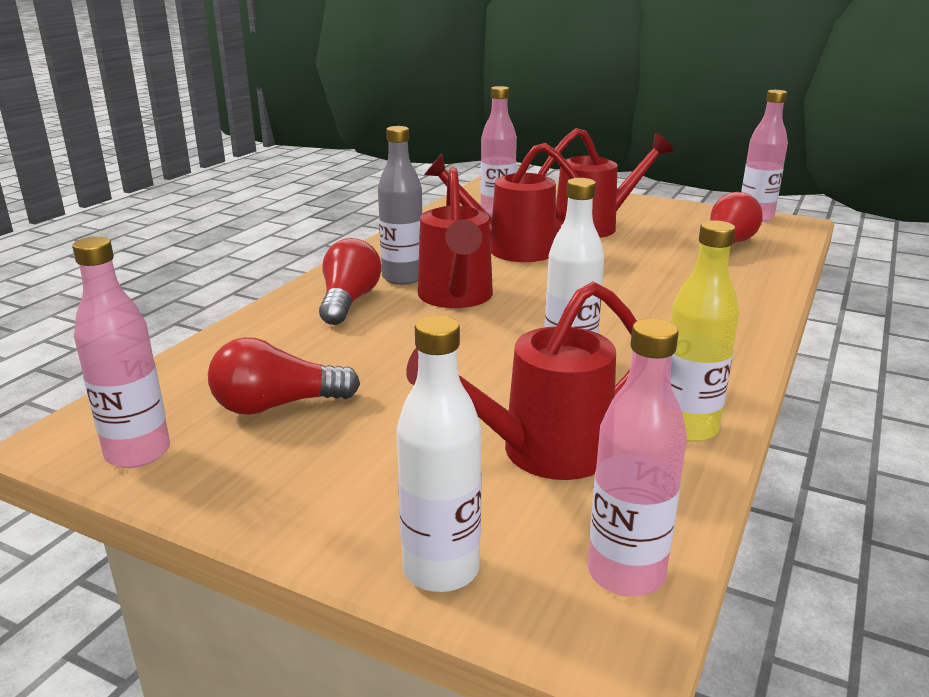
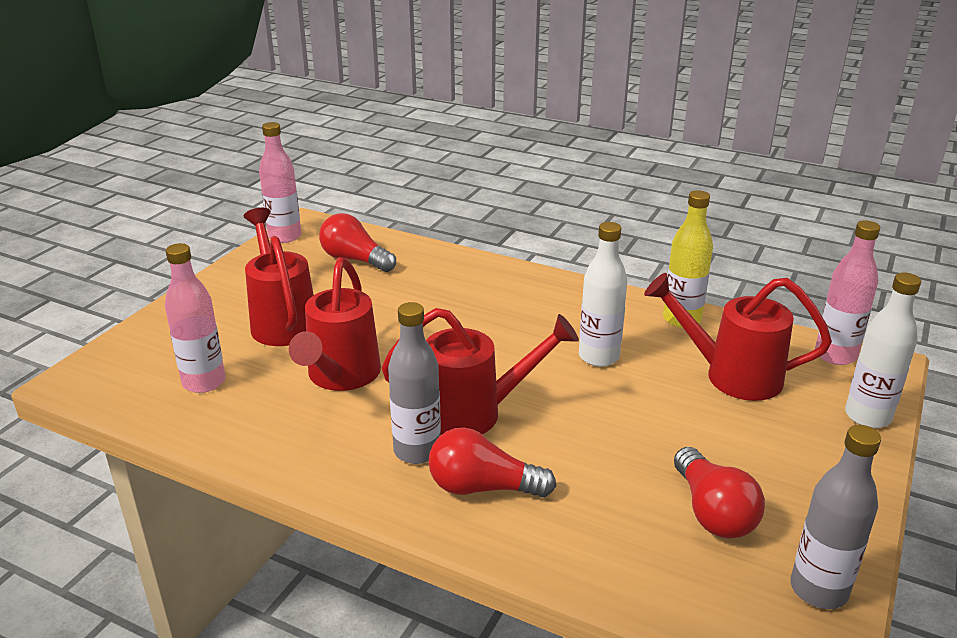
camera: 90 degrees left, 5 degrees up
pink bottle [72,237,170,468] -> grey bottle [791,425,881,609]
red watering can [406,281,637,480] -> red watering can turned 135 degrees clockwise [644,273,832,401]

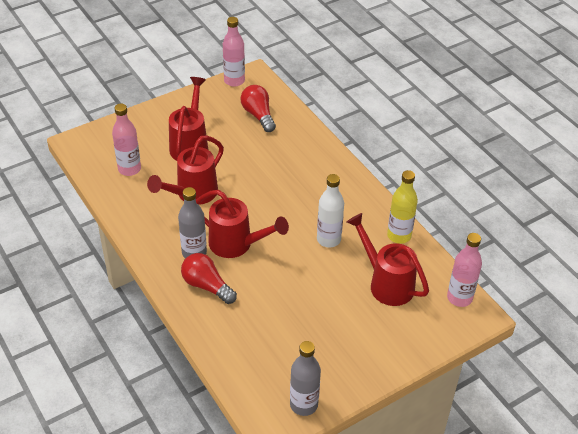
camera: 30 degrees right, 15 degrees up
red light bulb [674,447,765,538] -> none
white bottle [845,272,921,428] -> none

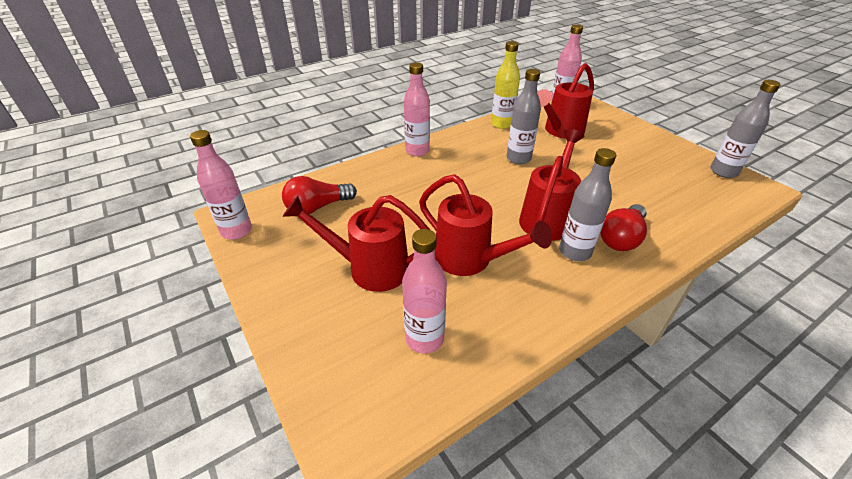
camera: 90 degrees left, 5 degrees down
white bottle [317,174,344,248] -> grey bottle [507,69,541,164]
none -> pink bottle [404,62,430,156]

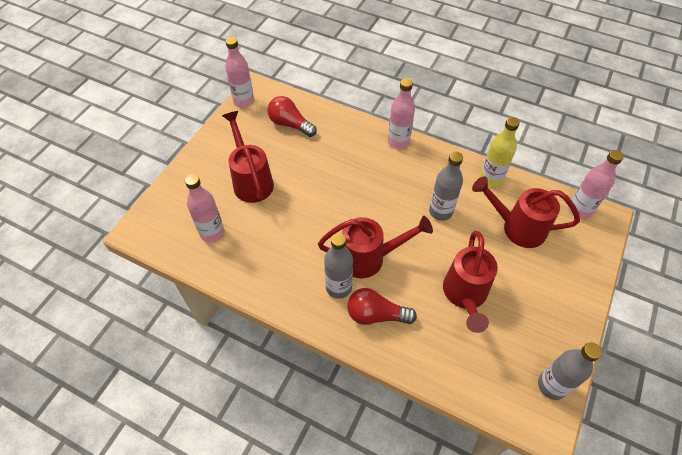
camera: 60 degrees right, 15 degrees up
red watering can [419,174,552,276] -> red watering can moved to [443,231,498,333]

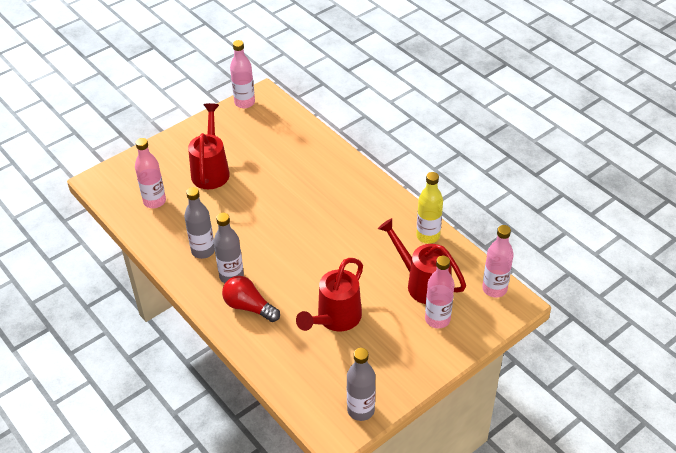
camera: 25 degrees right, 10 degrees down
red light bulb [267,96,317,137] -> none
red watering can [318,216,433,278] -> none
pink bottle [388,78,415,149] -> pink bottle moved to [425,256,454,328]
grey bottle [429,151,463,221] -> grey bottle moved to [184,187,215,259]

